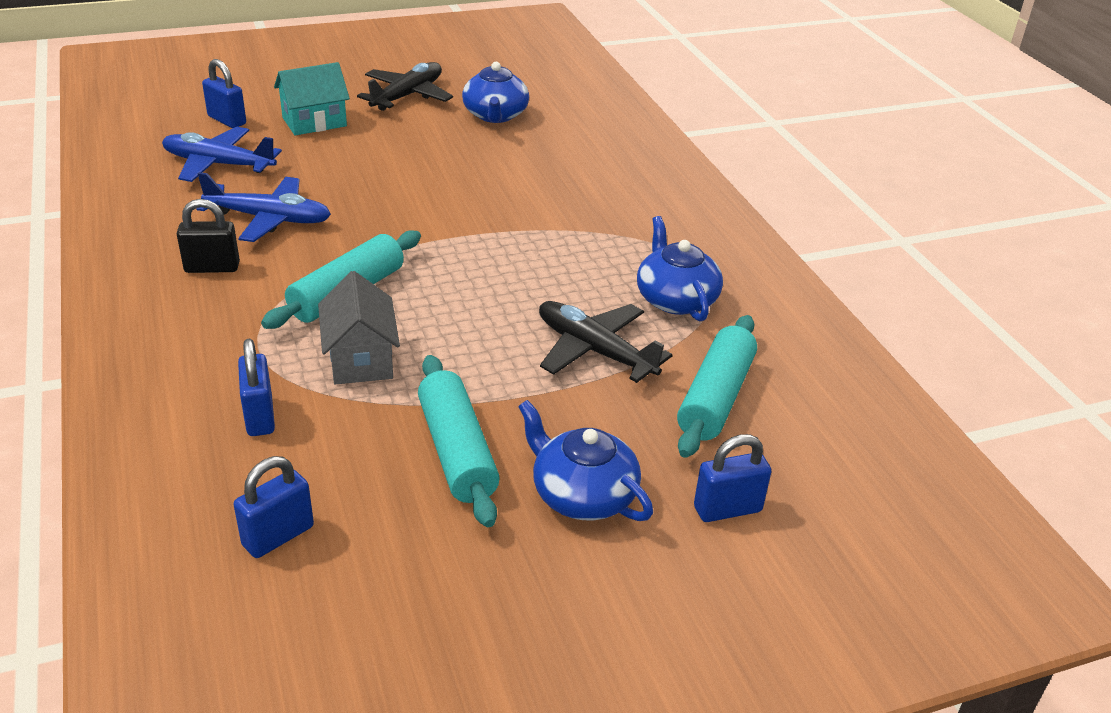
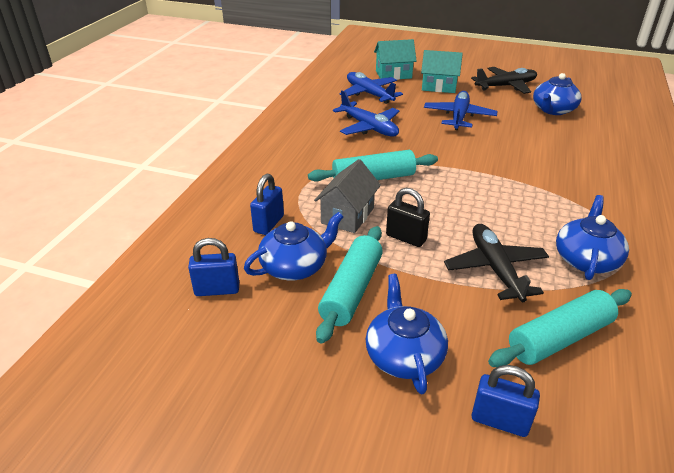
camera: 40 degrees right, 0 degrees up
black padlock [177,199,240,273] -> black padlock moved to [386,188,430,247]
blue padlock [202,59,246,128] -> turquoise house [374,39,417,80]
none -> blue teapot [244,212,343,280]
none -> blue plane [424,91,498,130]

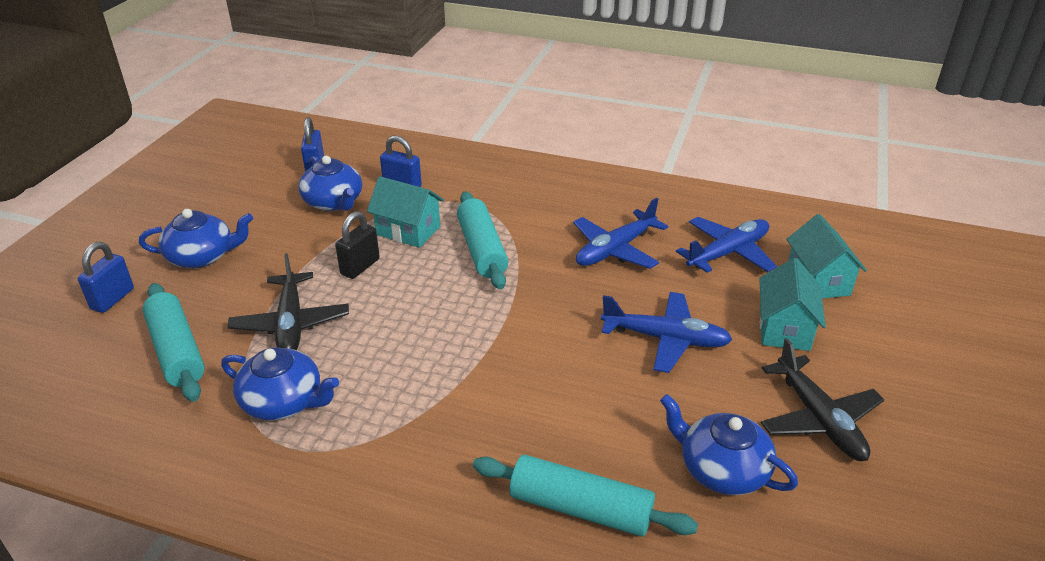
camera: 90 degrees right, 0 degrees up
grey house [314,159,381,233] -> turquoise house [367,176,444,248]
turquoise rolling pin [316,226,383,344] -> turquoise rolling pin moved to [473,454,698,536]
black plane [444,224,549,302] -> black plane turned 90 degrees clockwise [228,253,349,350]

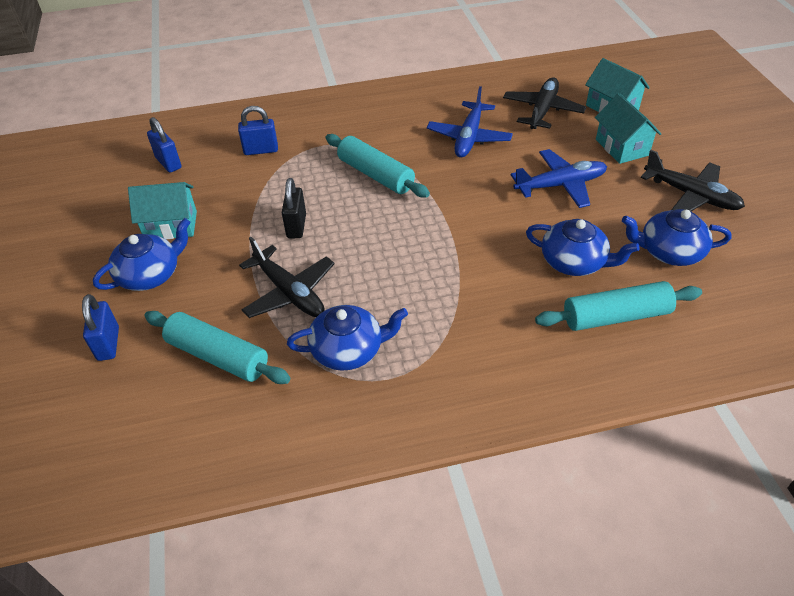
camera: 30 degrees left, 10 degrees up
blue teapot [298,156,362,211] -> blue teapot moved to [526,219,640,276]
turquoise house [367,176,444,248] -> turquoise house moved to [128,182,197,239]
blue plane [676,217,777,273] -> black plane [503,77,586,129]

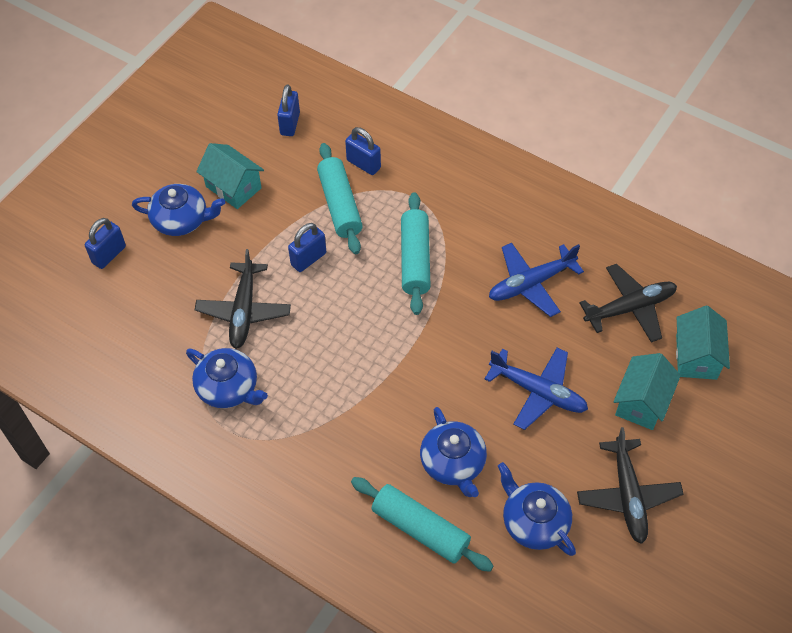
camera: 45 degrees right, 10 degrees up
turquoise rolling pin [144,311,290,384] -> turquoise rolling pin moved to [317,143,363,254]
black padlock [282,178,306,238] -> blue padlock [288,223,326,272]

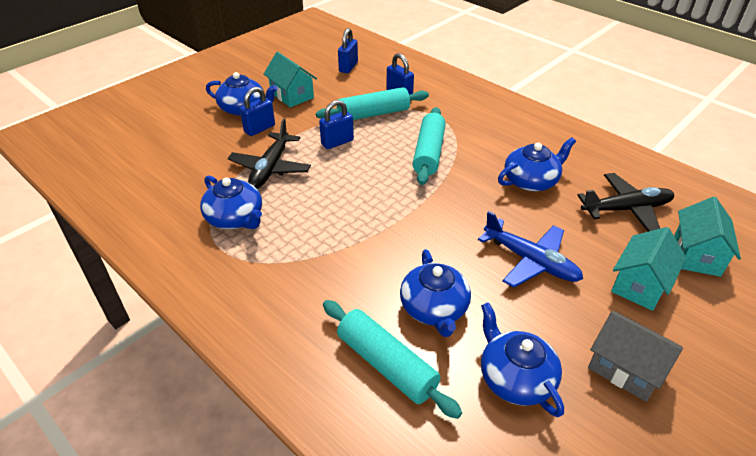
camera: 10 degrees right, 15 degrees down
blue padlock [85,218,126,269] -> blue padlock moved to [240,87,275,136]
turquoise rolling pin [317,143,363,254] -> turquoise rolling pin turned 75 degrees clockwise [316,87,429,120]
blue plane [489,243,584,317] -> blue teapot [498,137,576,191]
black plane [577,427,684,544] -> grey house [588,311,683,402]

